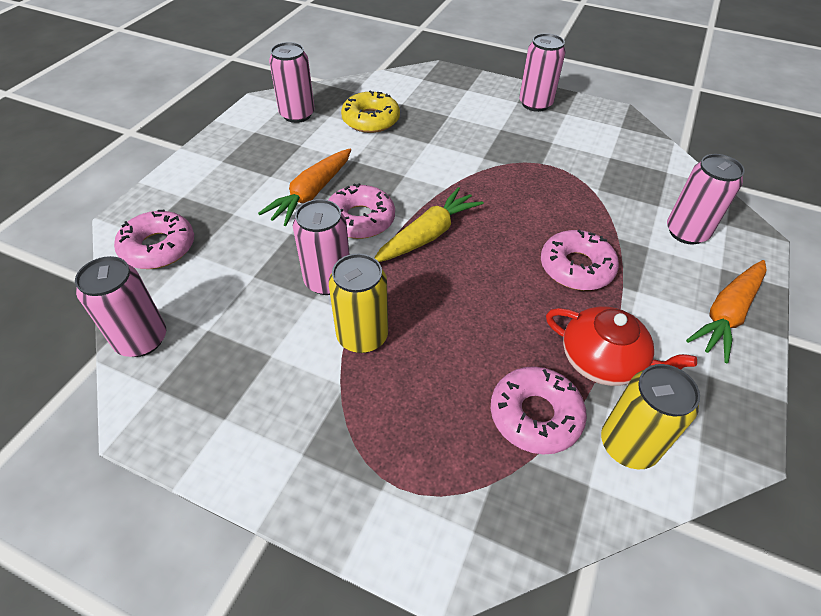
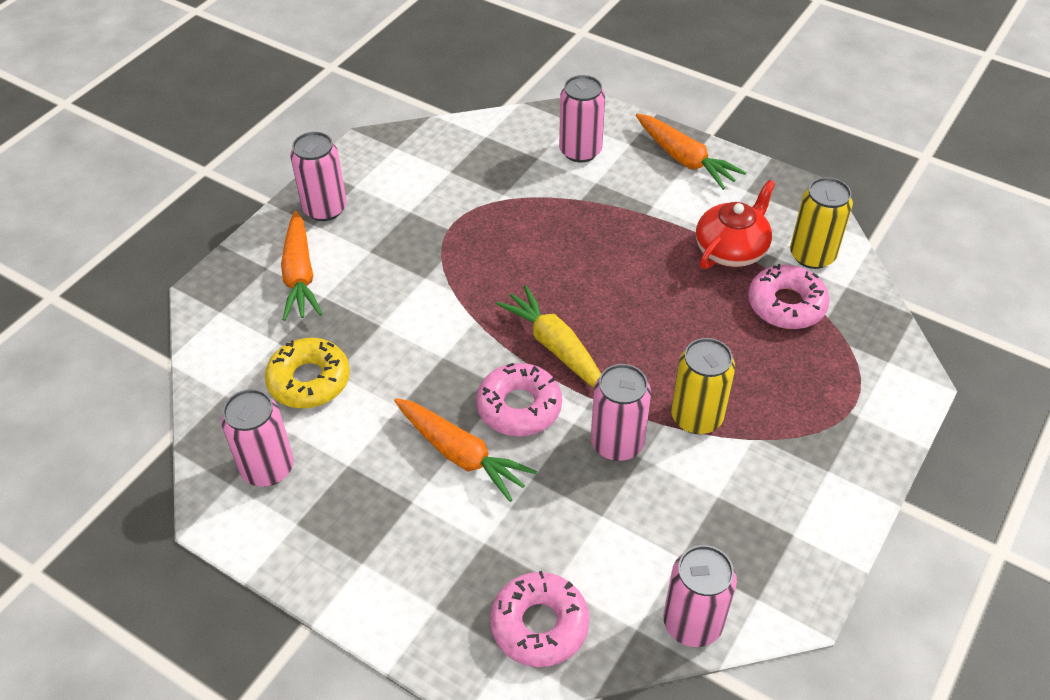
camera: 80 degrees left, 0 degrees up
pink donut [541,229,619,290] -> none
none -> orange carrot [281,211,322,321]

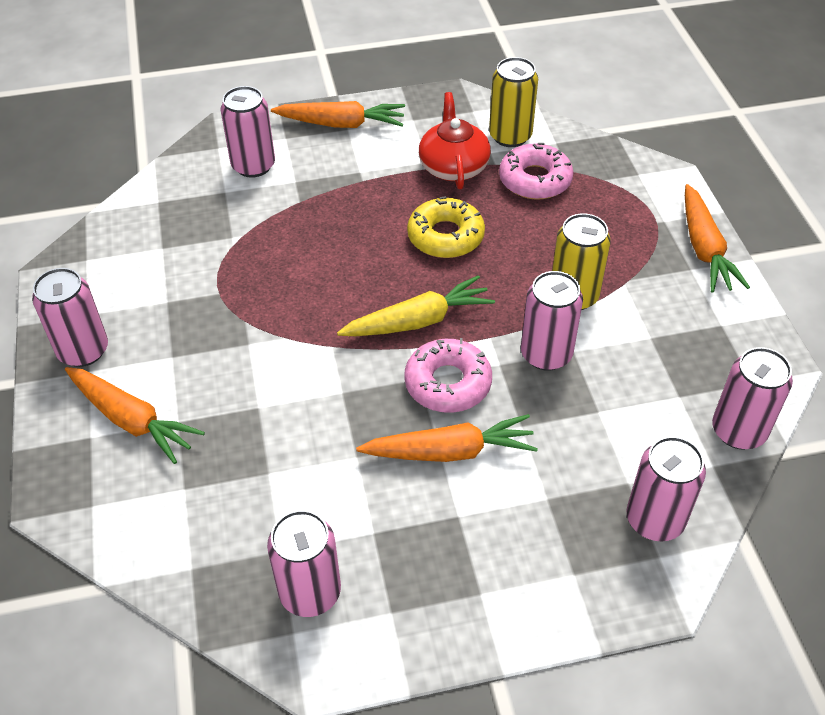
camera: 45 degrees left, 0 degrees up
yellow donut [265,338,350,408] -> yellow donut moved to [407,196,485,258]
pink donut [490,571,589,667] -> pink can [627,436,706,542]
yellow carrot [496,285,601,387] -> yellow carrot turned 150 degrees clockwise [337,275,495,336]
none -> orange carrot [685,184,750,292]

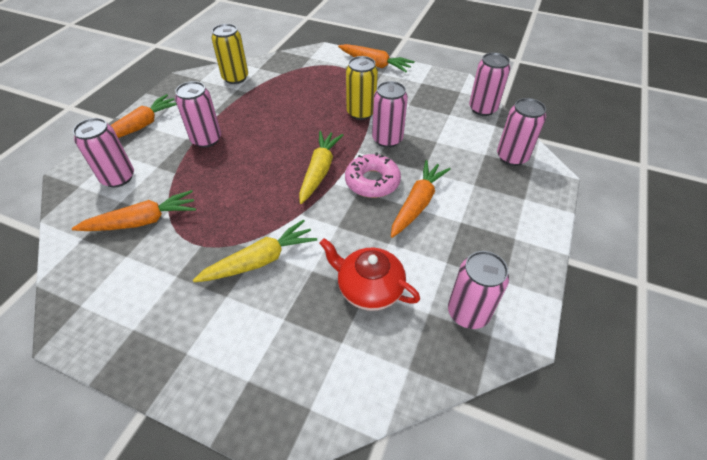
camera: 55 degrees left, 0 degrees up
pink can [32,268,108,367] -> pink can moved to [175,81,221,148]
orange carrot [65,367,205,464] -> orange carrot moved to [72,190,196,231]
yellow donut [407,196,485,258] -> none
red teapot [419,92,491,189] -> red teapot moved to [319,238,420,311]
pink donut [499,143,574,200] -> none
none -> yellow carrot [193,219,317,282]

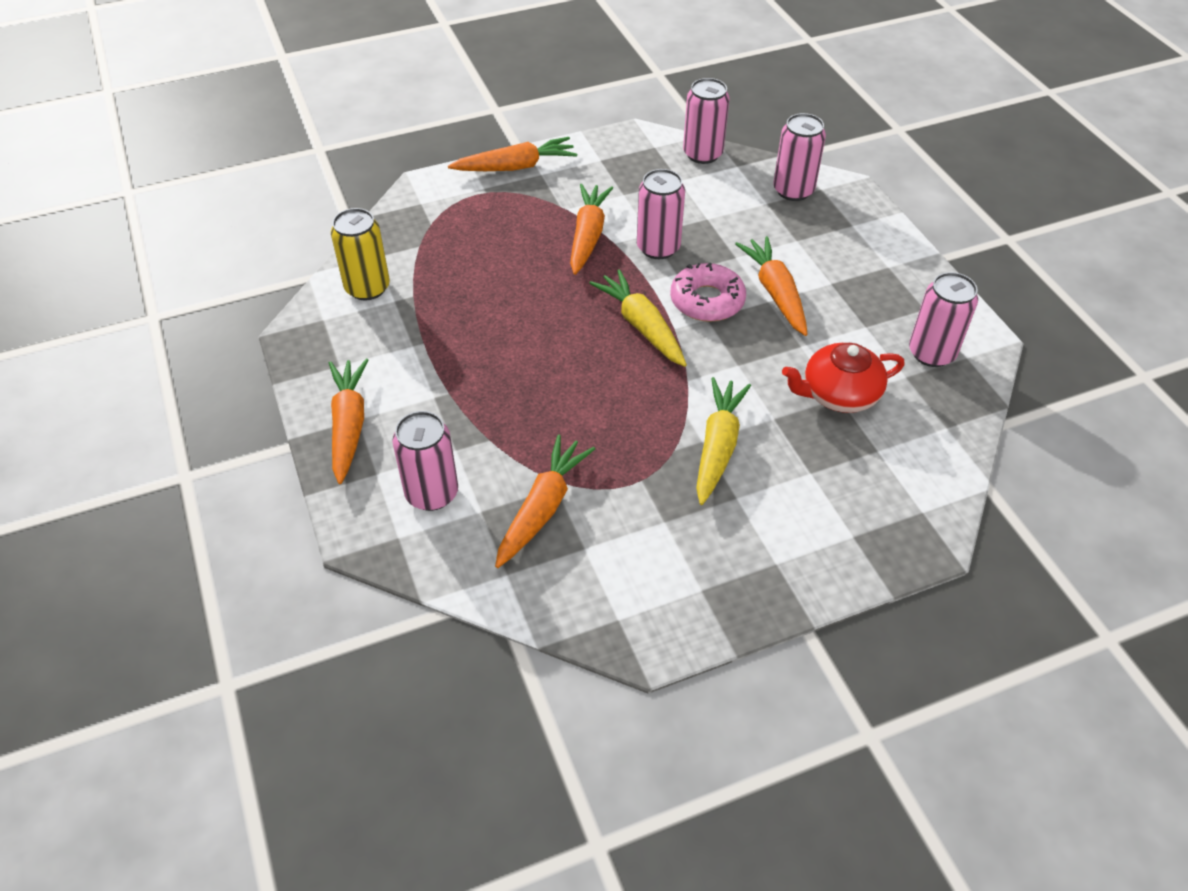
camera: 45 degrees left, 0 degrees up
pink can [175,81,221,148] -> none
yellow can [346,56,378,120] -> orange carrot [570,184,613,275]

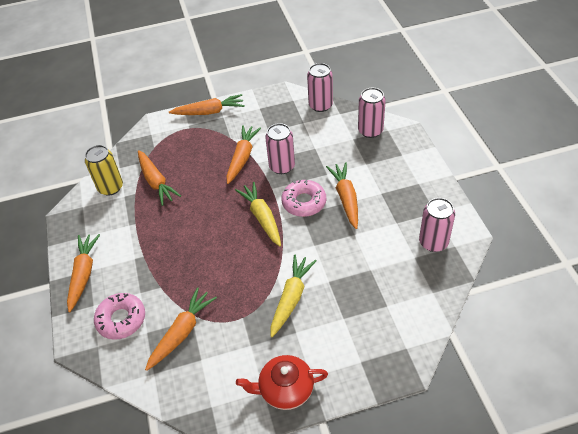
camera: 10 degrees right, 0 degrees up
pink can [392,411,458,511] -> pink donut [94,293,145,340]
red teapot [782,343,905,413] -> red teapot moved to [236,355,328,410]
none -> orange carrot [138,150,181,206]

